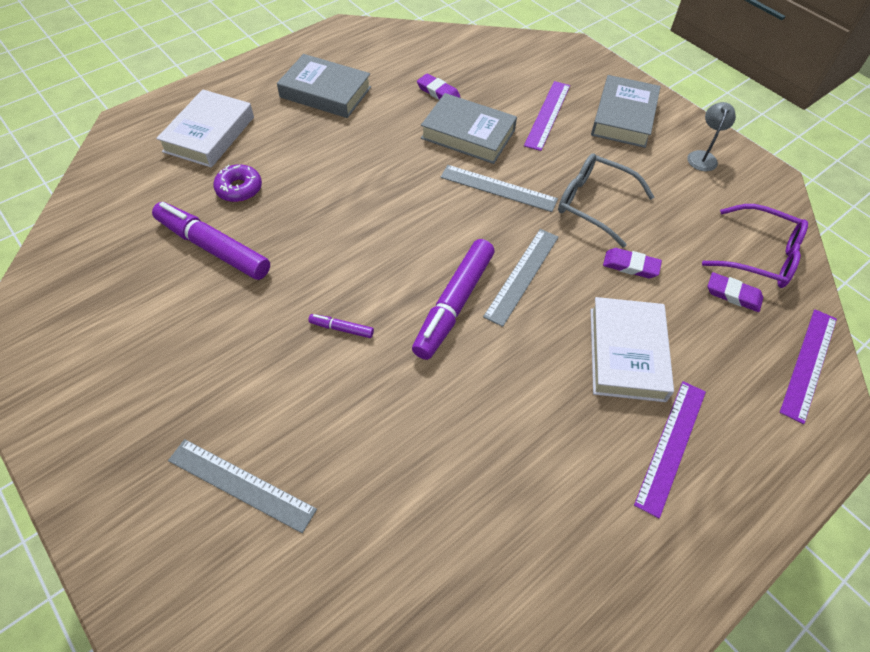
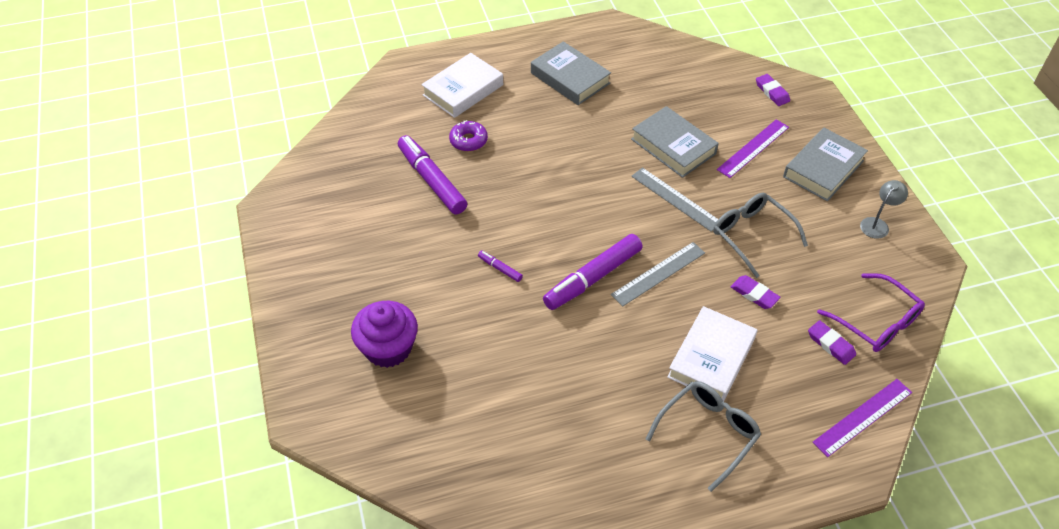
camera: 25 degrees right, 5 degrees down
grey ruler [168,439,317,533] -> purple cupcake [351,301,418,368]
purple eraser [417,74,460,100] -> purple eraser moved to [756,74,790,106]
purple ruler [634,381,706,518] -> grey glasses [646,381,761,492]

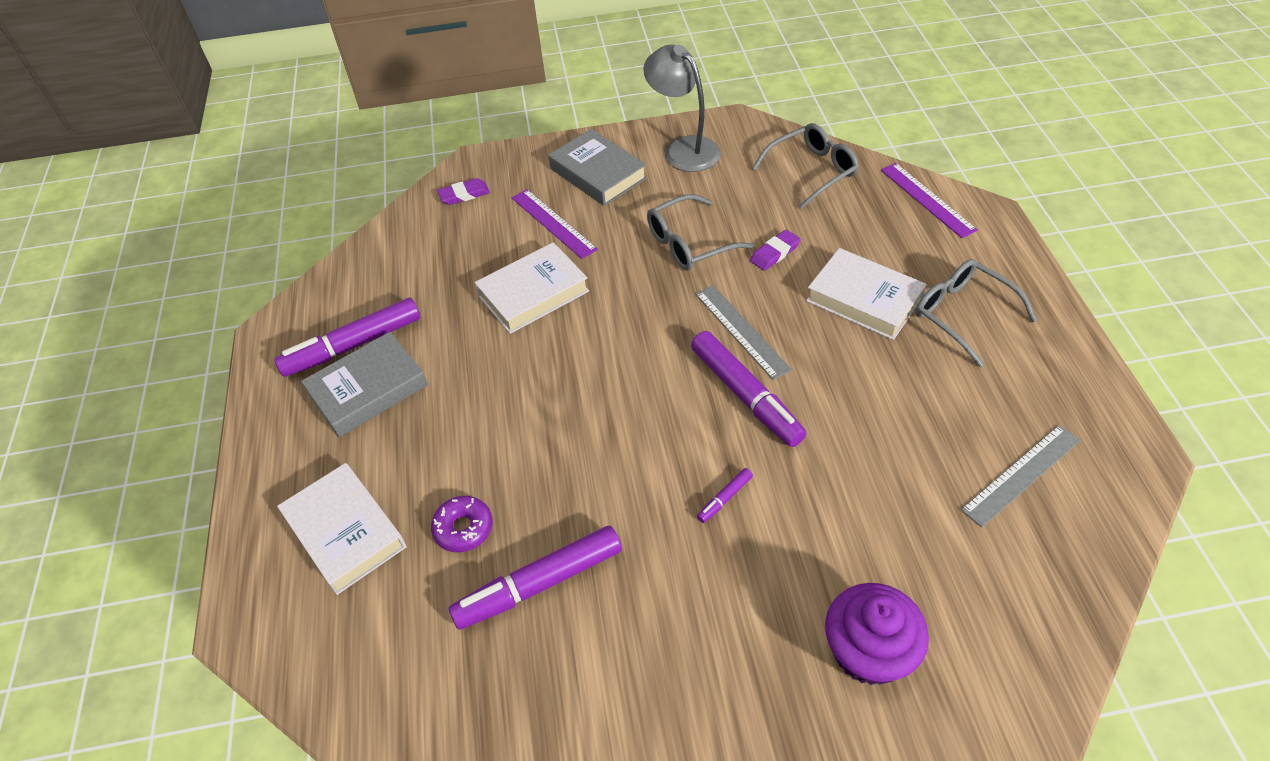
camera: 80 degrees left, 0 degrees up
grey book [631,106,719,178] -> white book [475,242,589,334]
grey ruler [631,167,718,232] -> grey ruler moved to [961,425,1080,527]
purple eraser [808,320,856,365] -> none
purple glasses [817,273,925,352] -> grey glasses [752,123,859,209]
grey lamp [860,180,908,239] -> grey lamp [643,45,721,172], size x1.86
none -> purple marker [275,298,420,377]

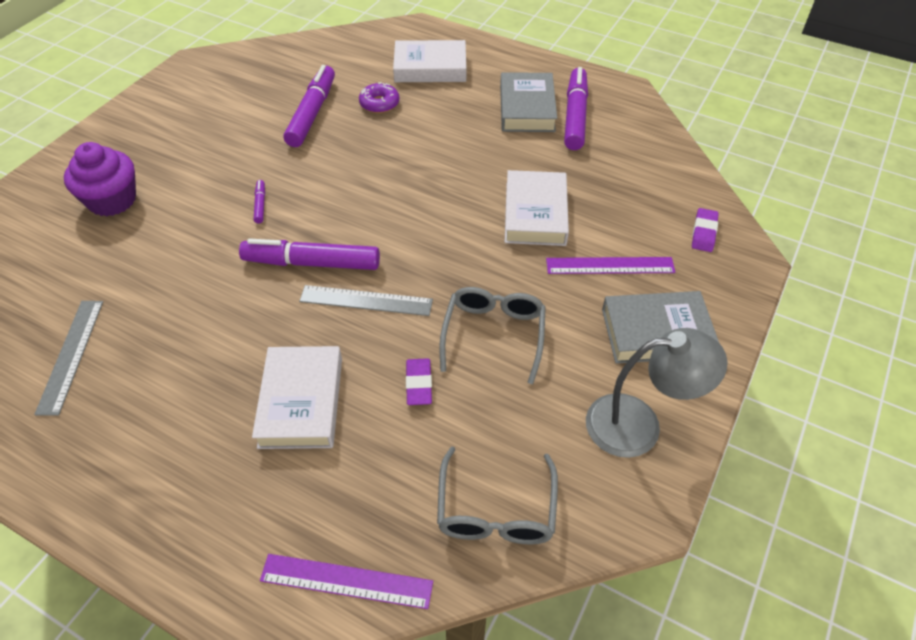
camera: 125 degrees right, 0 degrees up
white book [806,248,927,340] -> white book turned 75 degrees counterclockwise [252,346,342,449]
grey glasses [915,259,1037,367] -> none

